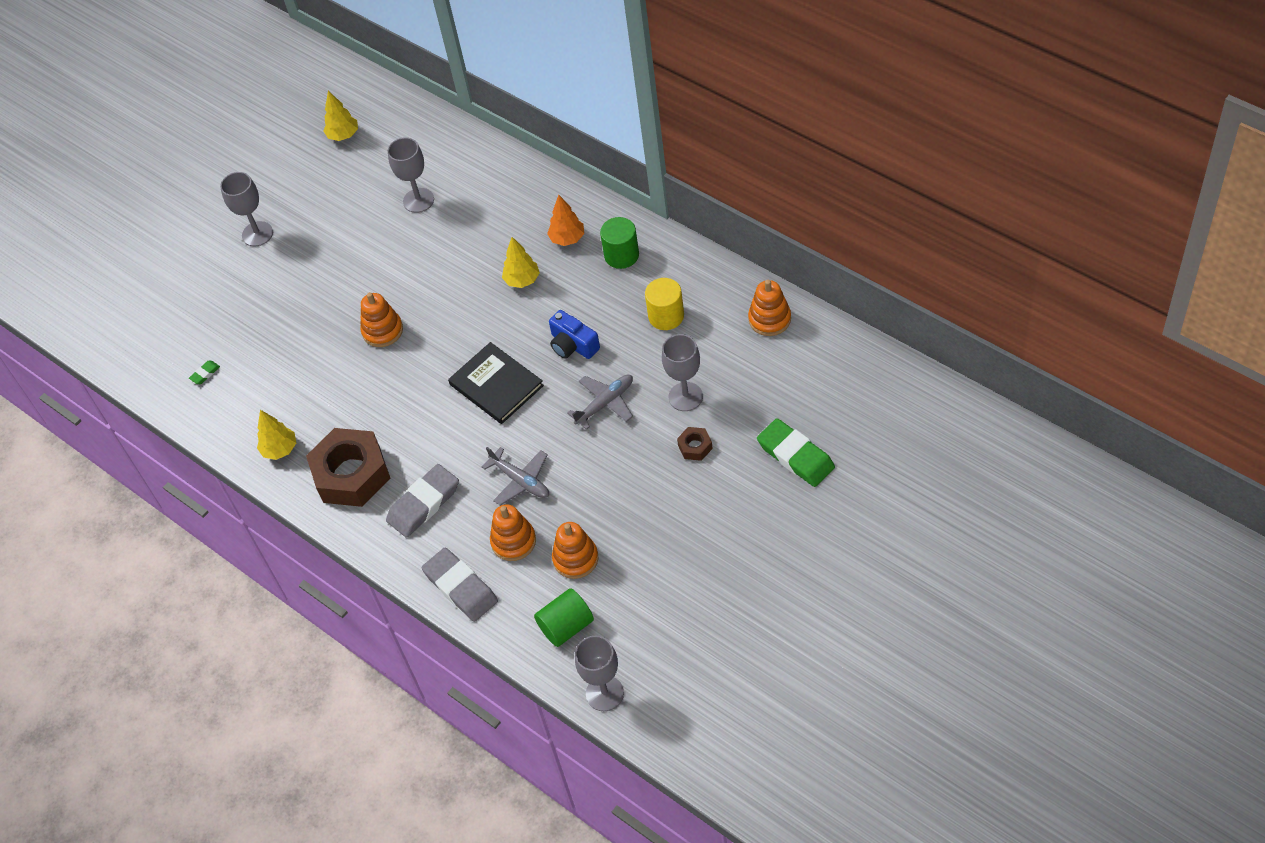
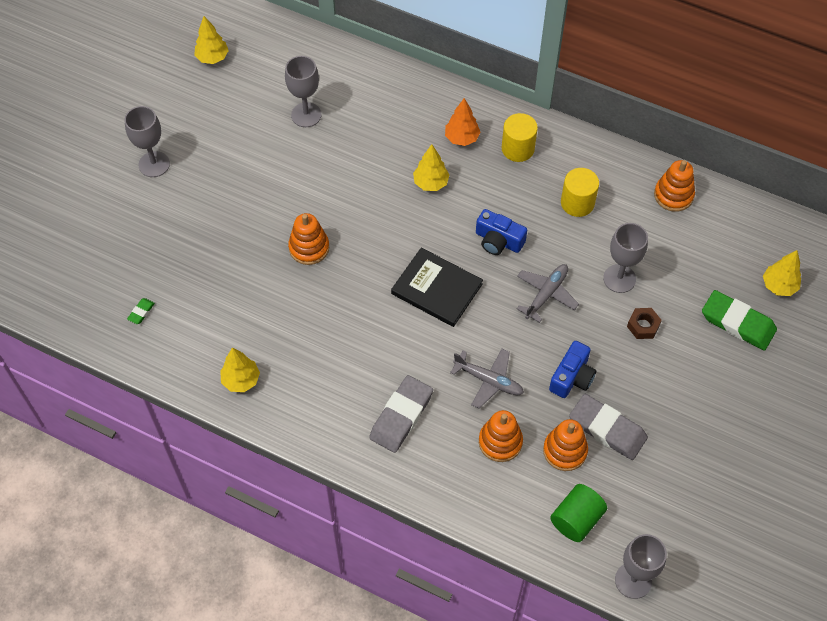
camera: 20 degrees left, 5 degrees up
brown nut [306,428,391,507] -> none
grey eraser [422,547,498,622] -> grey eraser moved to [569,394,648,460]
green cylinder [600,217,639,269] -> yellow cylinder [502,113,538,162]
none -> blue camera [549,341,597,398]
none -> yellow tree [763,250,801,296]

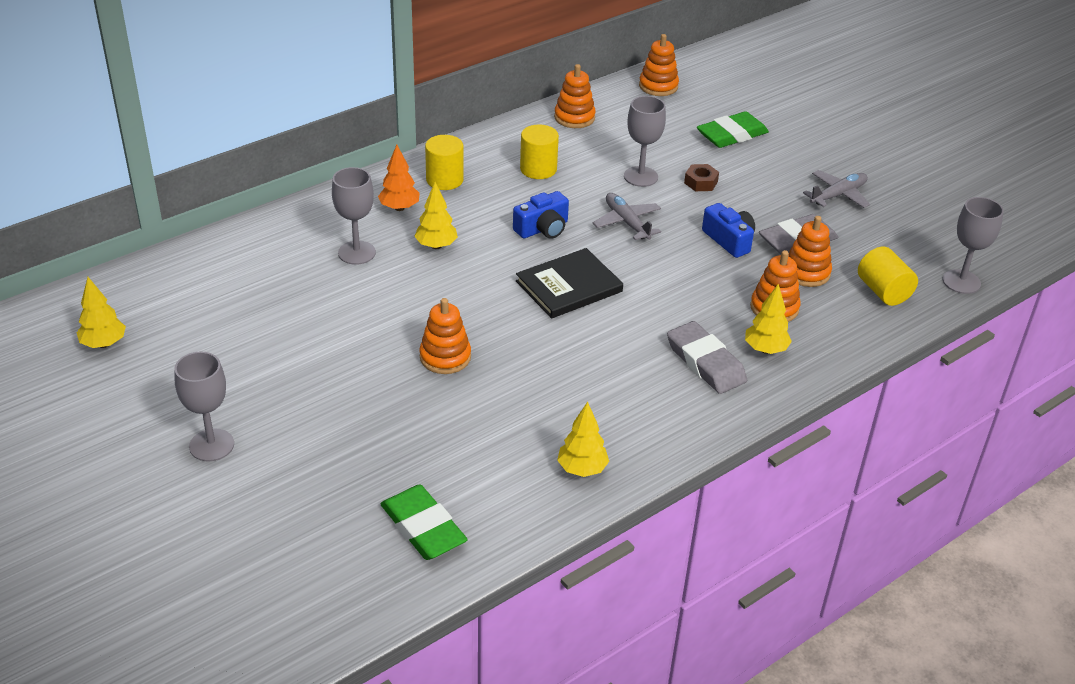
camera: 65 degrees left, 20 degrees down
green eraser [127,298,155,324] -> green eraser [381,485,468,560], size x2.37
grey goblet [285,56,322,127] -> grey goblet moved to [332,167,376,265]
grey plane [450,349,524,409] -> grey plane moved to [803,170,870,208]
green cylinder [550,484,607,542] -> yellow cylinder [858,247,918,306]
yellow tree [763,250,801,296] -> yellow tree moved to [745,284,792,354]
none -> orange stacking toy [639,34,679,96]

